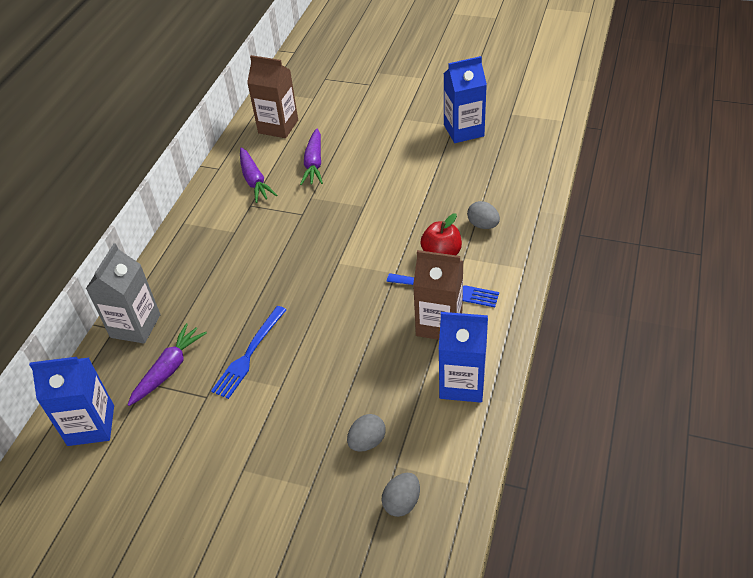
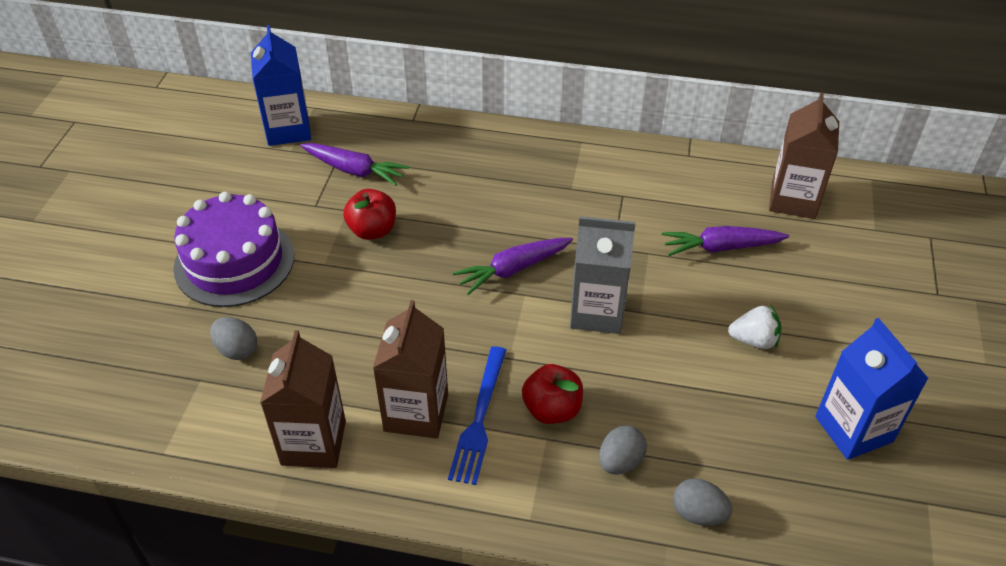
camera: 80 degrees right, 0 degrees up
grey carton [86,243,161,344] -> grey carton moved to [570,216,636,334]
blue fork [211,306,286,399] -> red apple [343,189,396,240]
purple carrot [240,148,277,203] -> purple carrot moved to [453,238,573,295]
grey egg [381,473,420,517] -> grey egg moved to [673,478,732,526]
blue carton [439,312,488,403] -> brown carton [260,330,346,468]
none -> purple cake [173,192,294,307]
none -> white strawberry [728,305,781,349]

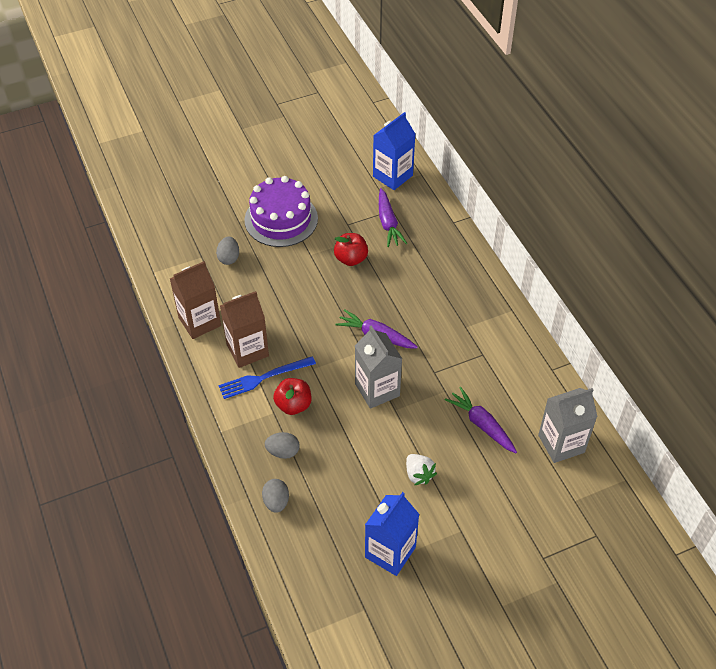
camera: 55 degrees right, 5 degrees up
brown carton [769,92,839,219] -> grey carton [538,388,597,463]

